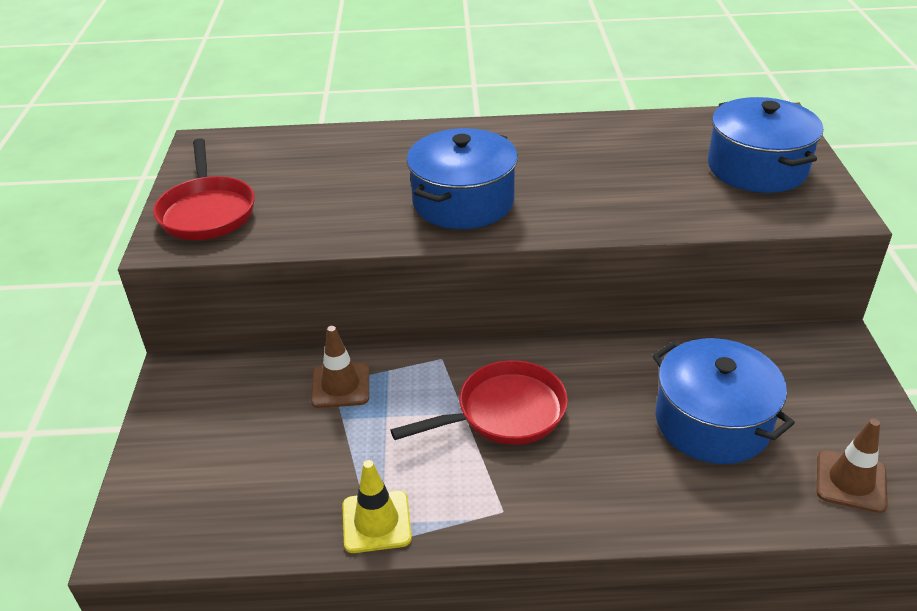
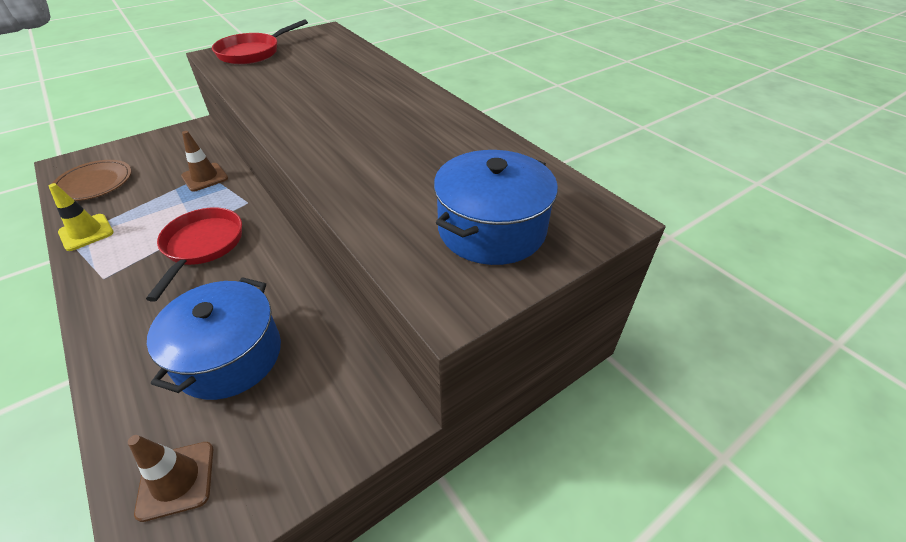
camera: 55 degrees right, 5 degrees up
red pan [391,360,568,445] -> red pan turned 120 degrees counterclockwise [146,207,242,302]
blue pot [407,128,518,229] -> none
none -> brown plate [50,160,131,201]

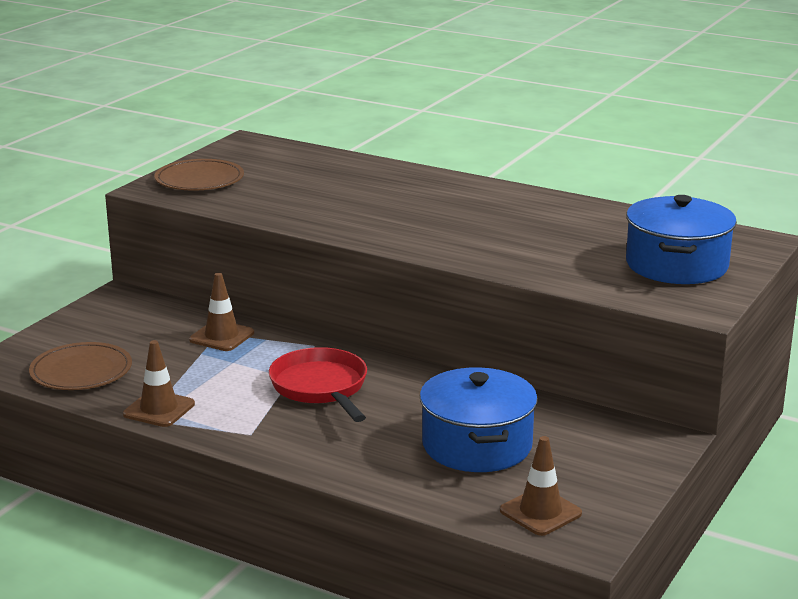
camera: 25 degrees left, 20 degrees down
yellow traffic cone [49,183,114,251] -> brown traffic cone [123,340,195,427]
red pan [212,19,308,64] -> brown plate [154,159,244,191]

